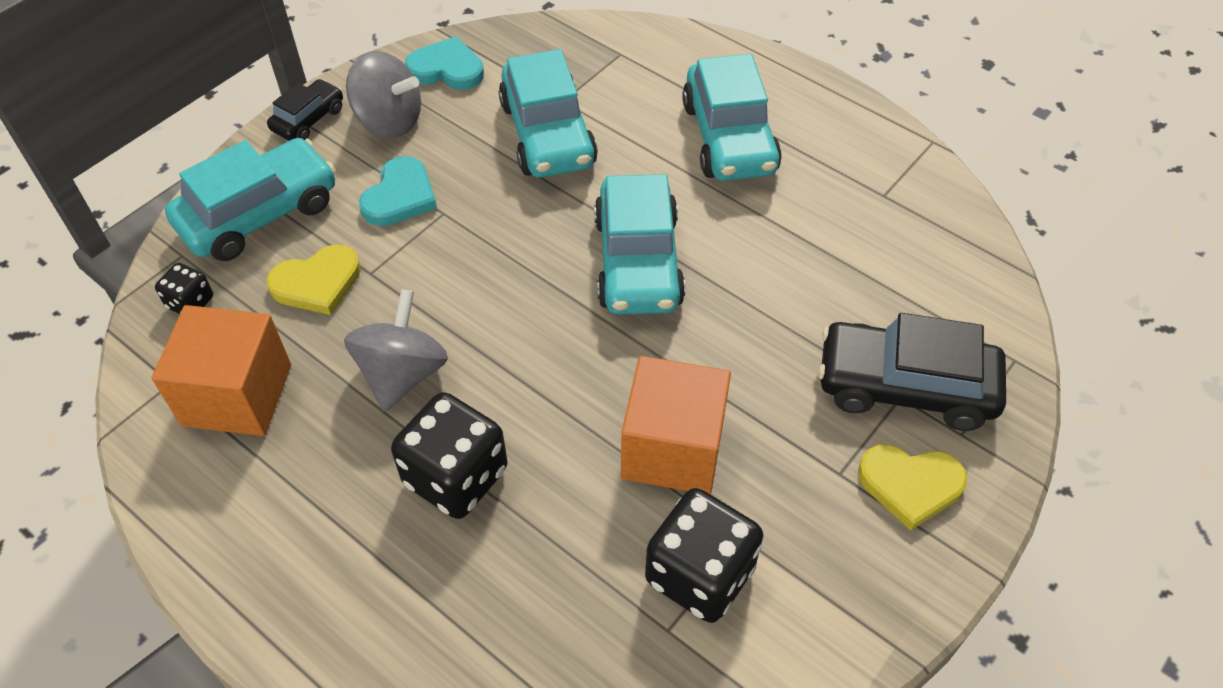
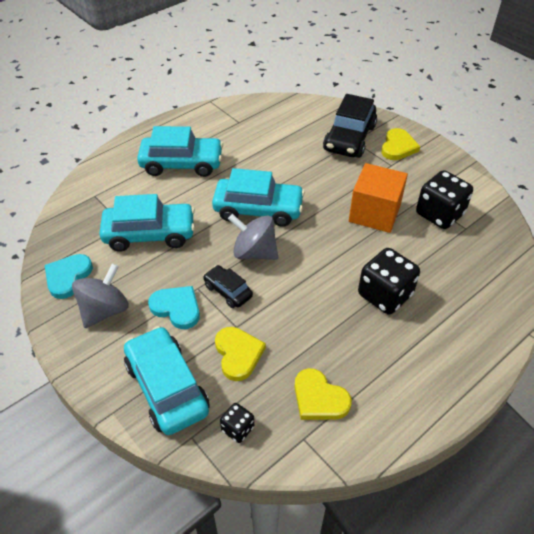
camera: 80 degrees left, 5 degrees down
orange cube [152,305,291,436] -> yellow heart [294,368,352,420]
black car [267,79,343,141] -> black car moved to [203,265,253,308]
grey spinning top [344,289,448,412] -> grey spinning top moved to [228,214,278,260]

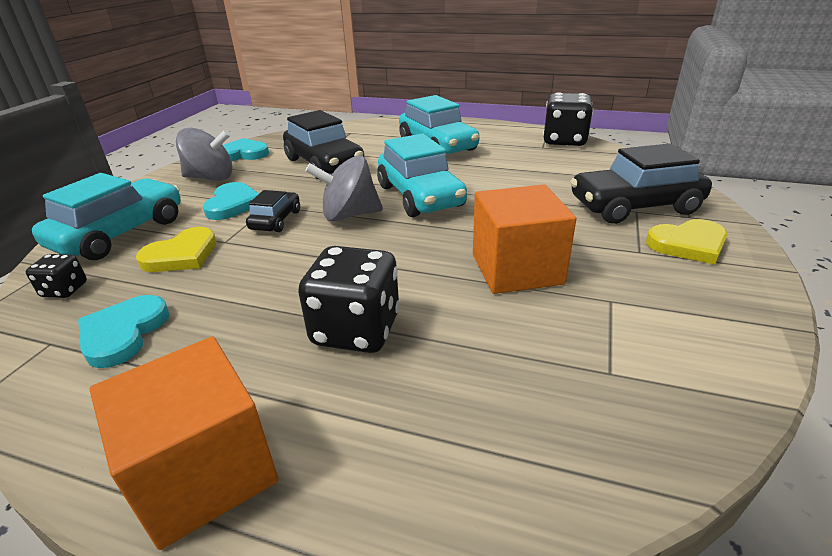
camera: 60 degrees right, 15 degrees down
turquoise car [99,194,195,252] -> black car [283,110,365,179]
grey spinning top [228,214,278,260] -> grey spinning top turned 90 degrees counterclockwise [305,156,383,221]
yellow heart [294,368,352,420] -> turquoise heart [78,295,169,368]
black dice [416,170,473,229] -> black dice moved to [543,92,593,146]
none -> orange cube [90,336,279,550]

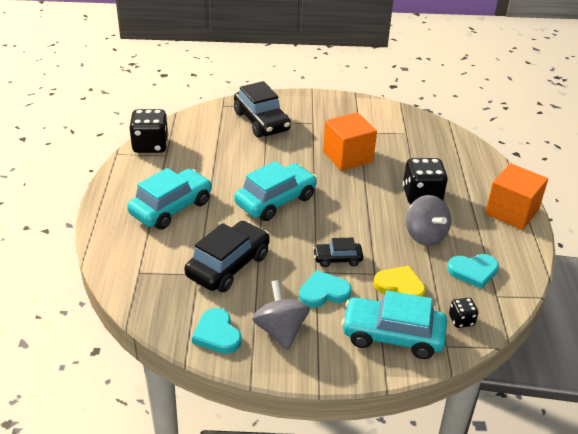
camera: 110 degrees left, 5 degrees up
grey spinning top [305,156,383,221] -> grey spinning top moved to [406,195,451,246]
yellow heart [646,219,728,265] -> none

